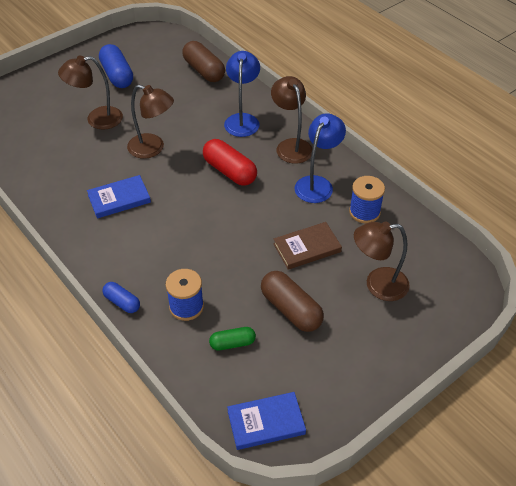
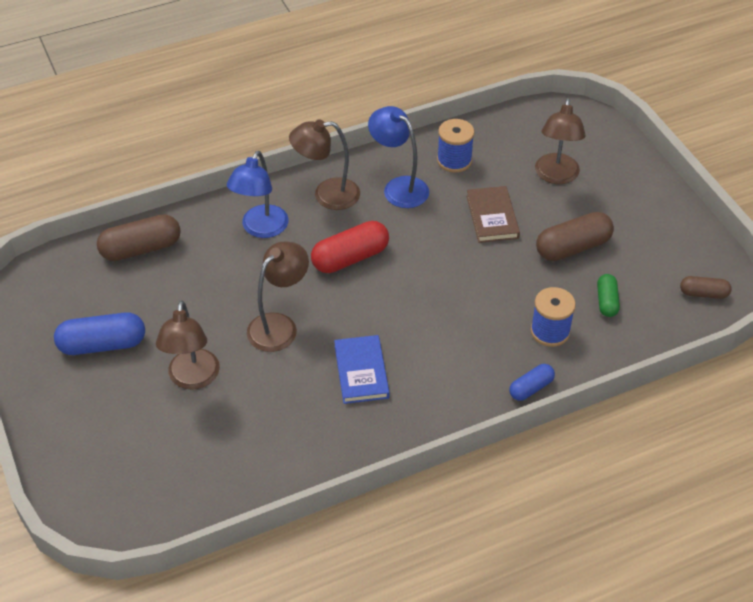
camera: 75 degrees left, 0 degrees up
blue lamp [224,51,260,137] -> blue lamp turned 90 degrees counterclockwise [227,151,288,238]
blue book [227,392,306,450] -> brown capsule [680,276,732,299]

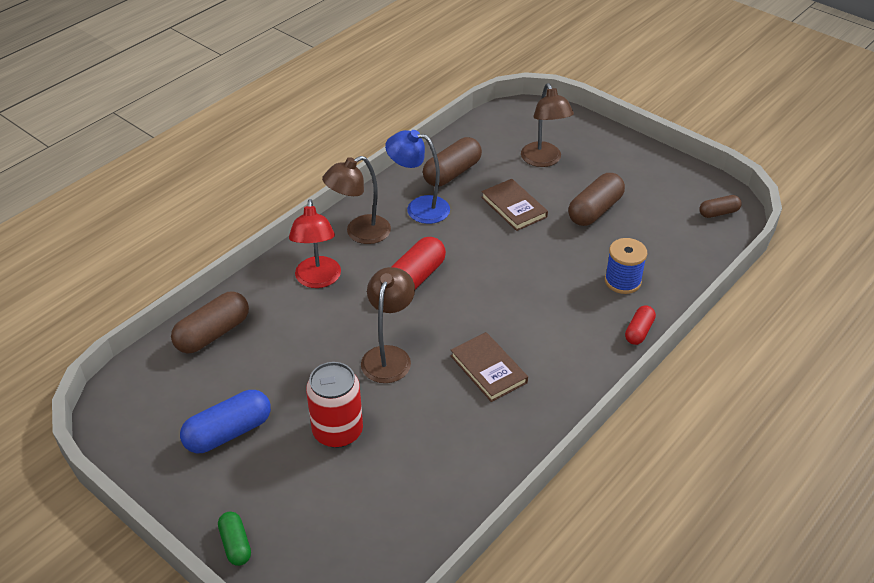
camera: 25 degrees left, 5 degrees down
brown lamp [156,300,220,390] -> red can [306,362,363,448]
blue lamp [227,151,288,238] -> red lamp [289,199,341,288]
blue book [334,335,389,404] -> brown book [451,332,528,402]
blue spool [437,119,474,173] -> brown capsule [423,137,482,187]
blue capsule [509,364,555,401] -> red capsule [625,305,656,345]
green capsule [597,274,620,317] -> green capsule moved to [218,512,251,566]

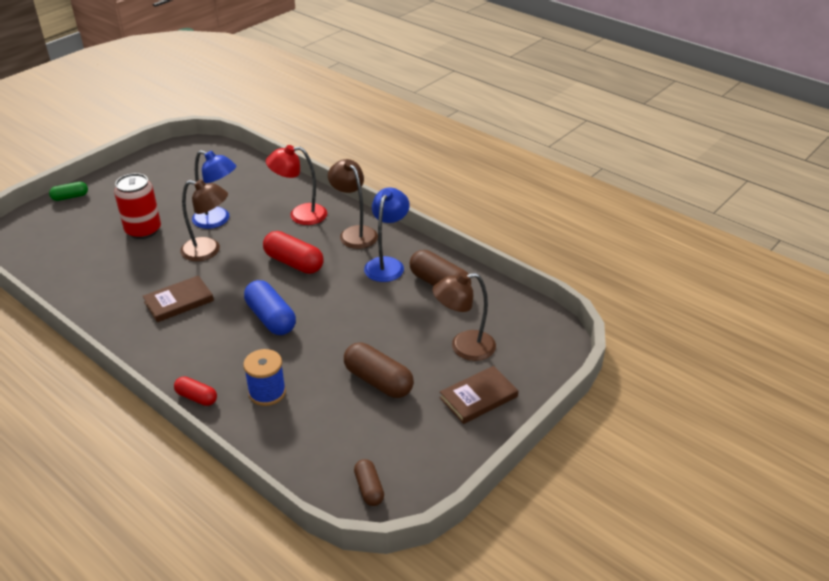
camera: 90 degrees right, 5 degrees down
brown capsule [171,291,249,354] -> none
blue capsule [180,390,271,453] -> blue capsule moved to [244,280,296,335]
brown book [481,179,548,231] -> brown book moved to [439,366,518,424]
none -> blue lamp [192,150,236,229]

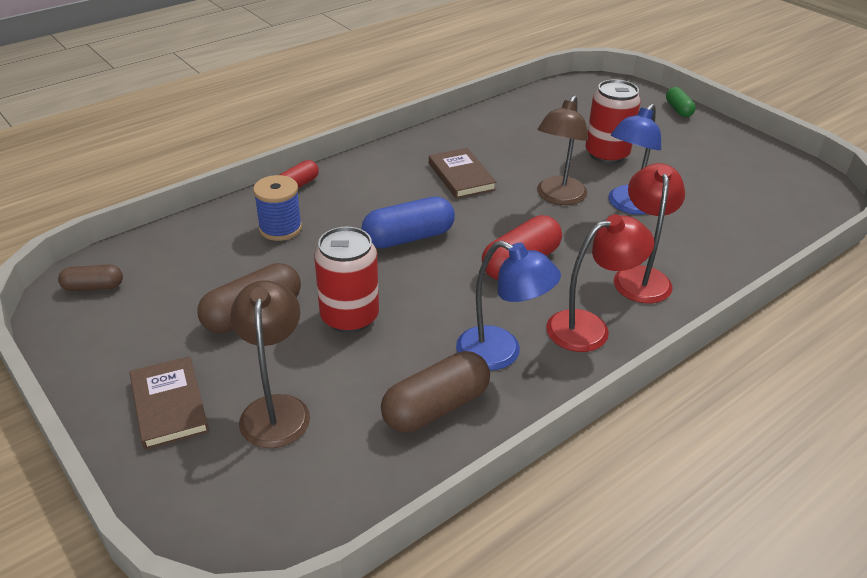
camera: 100 degrees right, 0 degrees up
brown lamp [328,159,378,249] -> red lamp [546,214,654,352]
none -> red can [314,227,379,333]

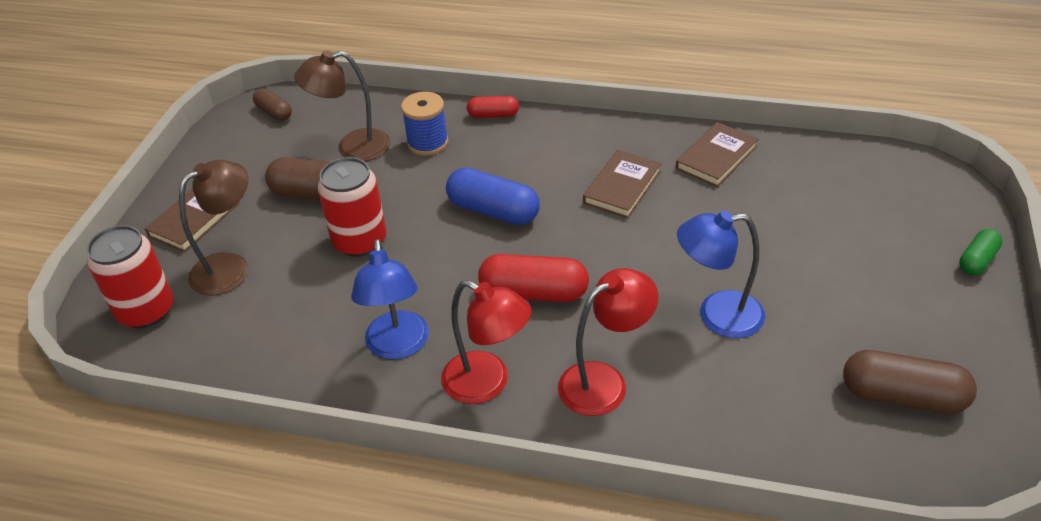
camera: 55 degrees right, 5 degrees up
brown capsule [381,351,490,432] -> brown capsule moved to [843,350,977,414]
brown lamp [537,95,588,205] -> brown lamp moved to [294,50,390,161]
red can [585,79,641,164] -> red can moved to [87,225,174,328]
none -> brown book [676,122,758,187]

